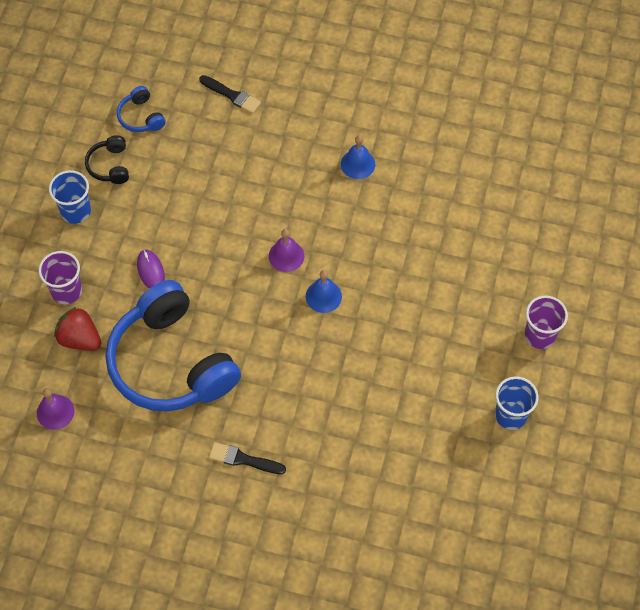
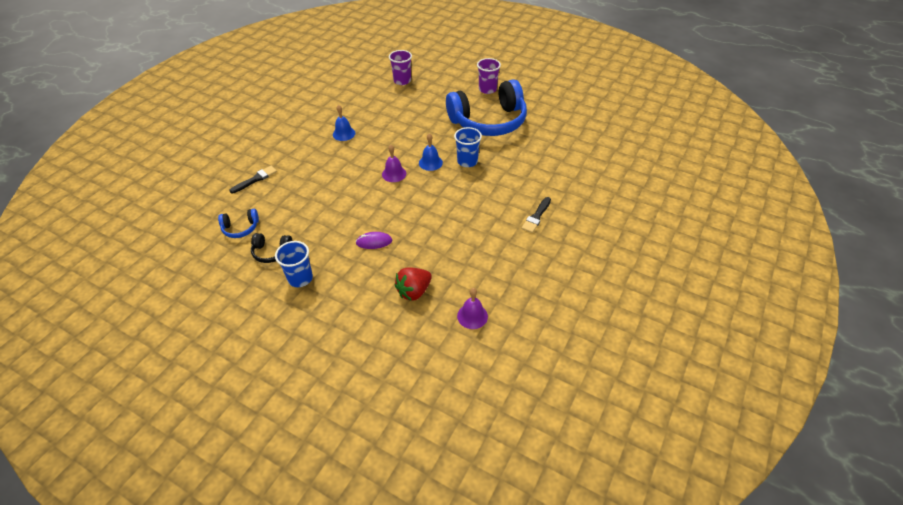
camera: 75 degrees left, 15 degrees down
purple cup [39,251,82,304] -> purple cup moved to [389,50,412,85]
blue headphones [106,280,241,411] -> blue headphones moved to [446,79,527,136]
blue cup [495,376,539,430] -> blue cup moved to [454,127,482,167]

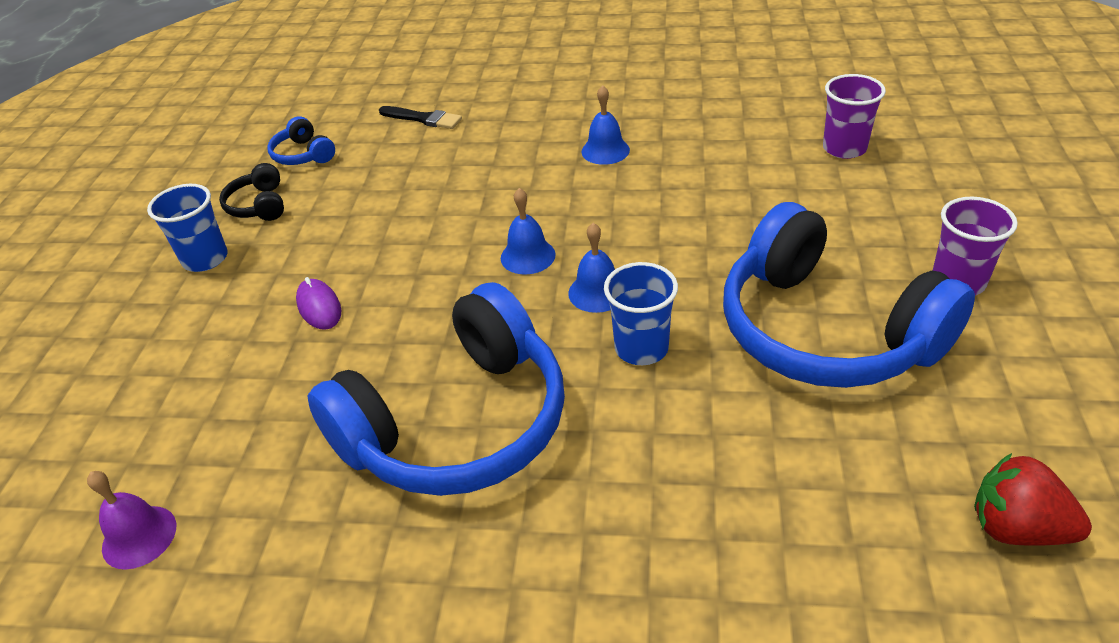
camera: 70 degrees right, 5 degrees down
purple bell [382,145,406,182] -> blue bell [501,188,556,274]
red strawberry [394,267,432,301] -> red strawberry moved to [974,453,1092,546]
black brush [521,197,551,233] -> none
none -> blue headphones [307,282,565,496]

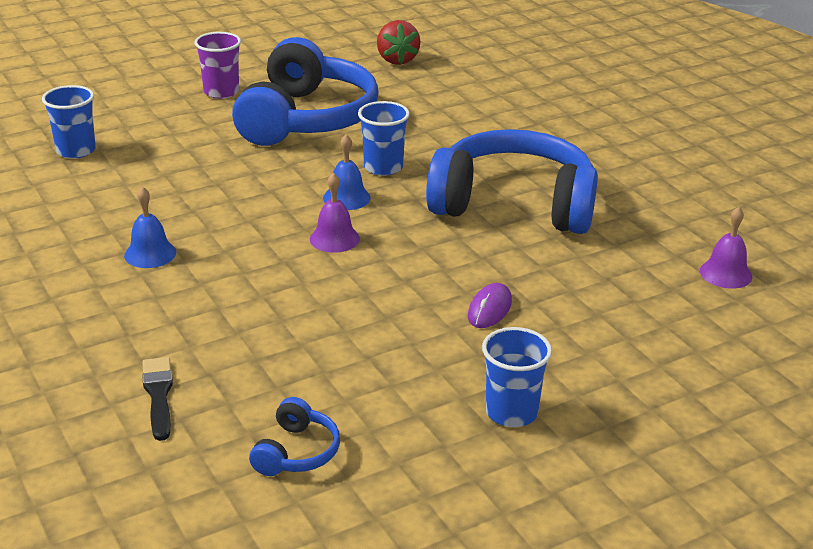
camera: 130 degrees left, 10 degrees down
black headphones [219,163,284,221] -> none
blue bell [501,188,556,274] -> purple bell [310,173,360,253]
purple cup [823,74,886,159] -> blue cup [42,85,96,159]

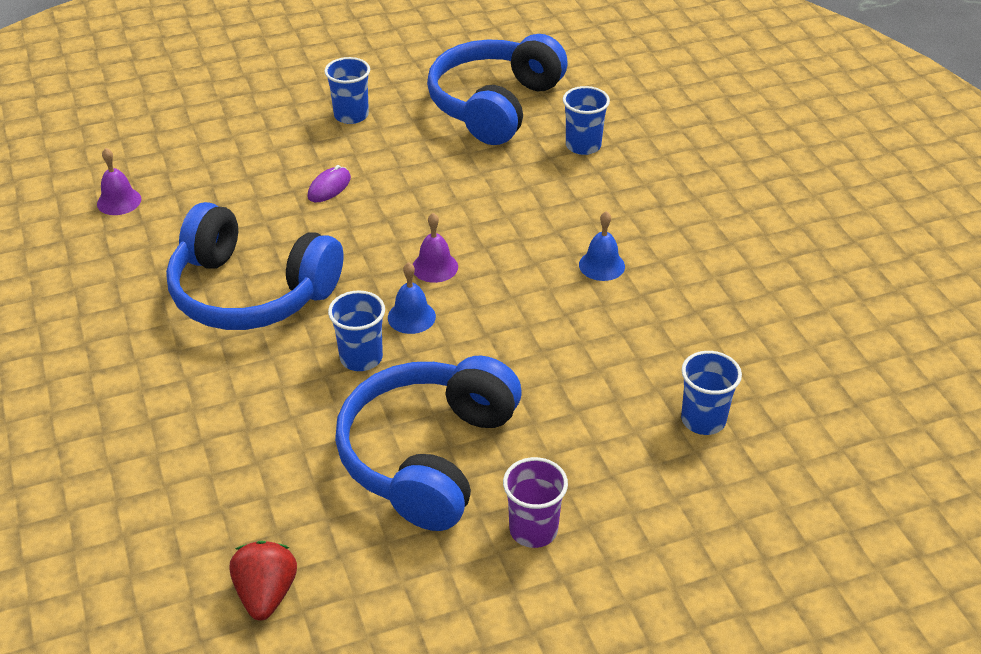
camera: 170 degrees left, 10 degrees up
black brush [142,357,173,441] -> blue cup [563,86,610,155]
blue headphones [249,397,340,476] -> blue headphones [427,34,568,145], size x2.46

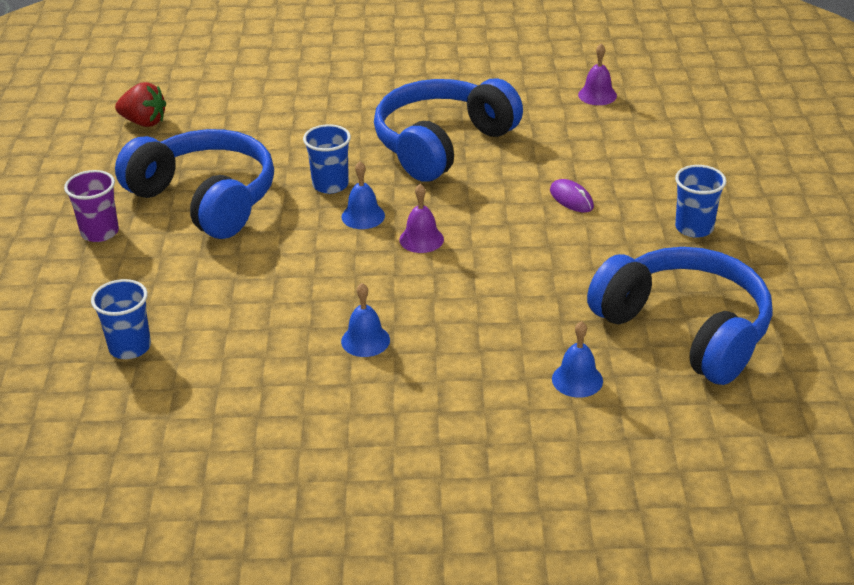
camera: 110 degrees right, 5 degrees down
blue cup [563,86,610,155] -> blue bell [552,321,603,398]

